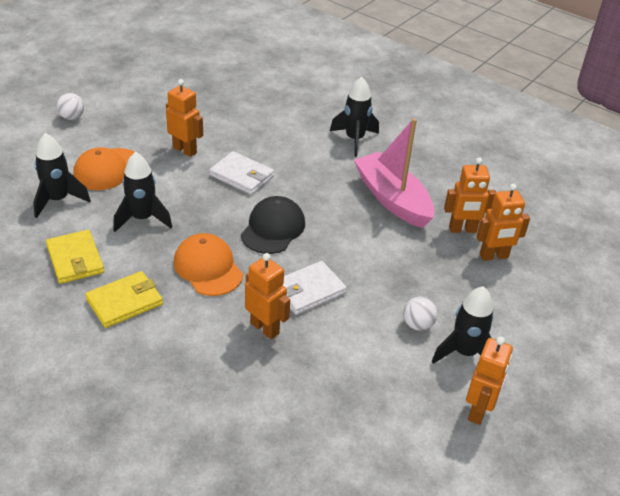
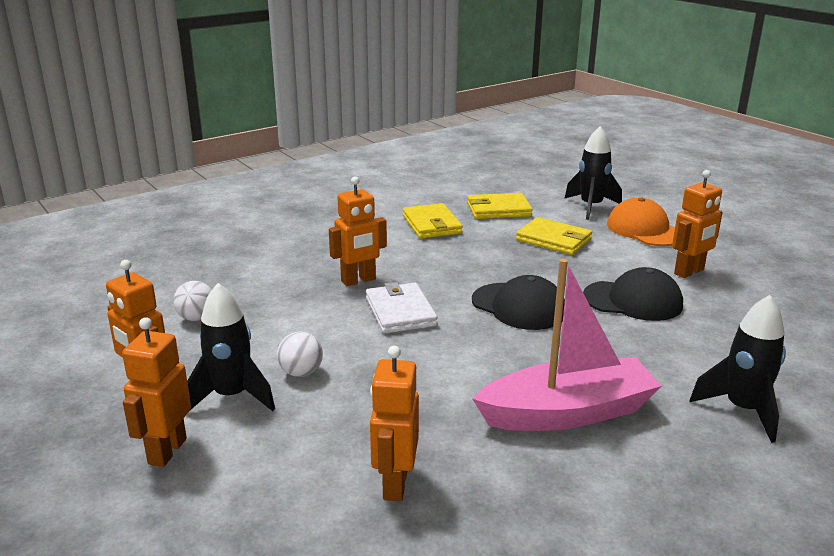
camera: 110 degrees right, 15 degrees down
white ball [57,93,84,120] -> white ball moved to [173,281,212,321]
black rocket [113,152,172,232] -> yellow wallet [516,217,592,255]
orange cap [174,233,243,296] -> none
white wallet [209,151,274,195] -> black cap [583,267,683,321]
orange robot [444,157,496,233] -> orange robot moved to [122,317,191,467]

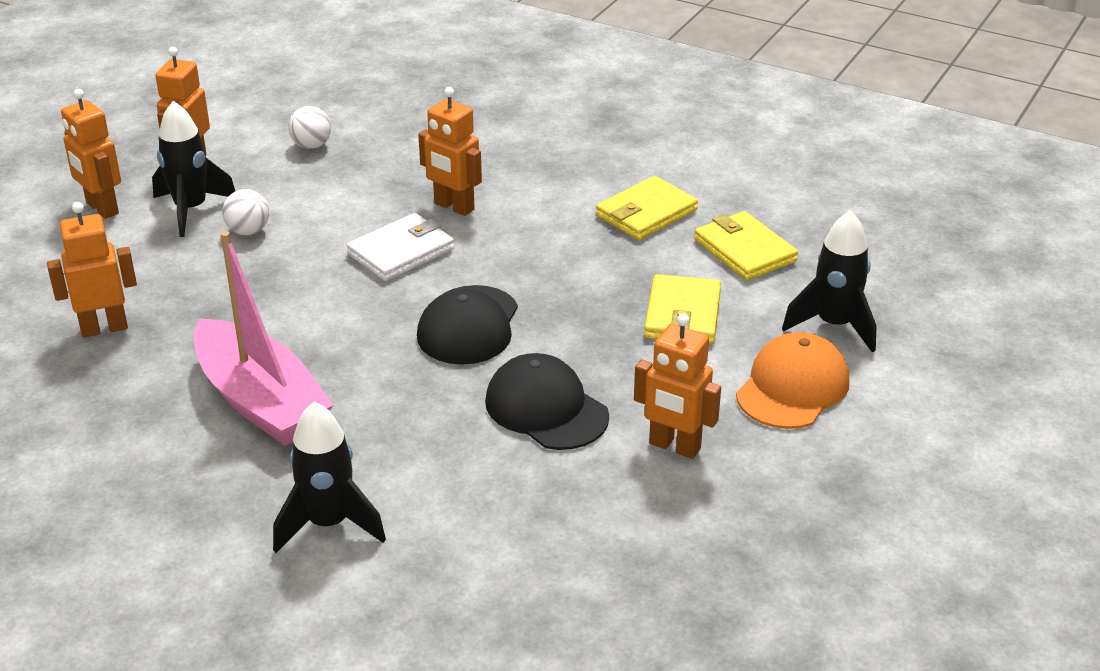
camera: 65 degrees right, 10 degrees up
orange robot [122,317,191,467] -> orange robot turned 120 degrees counterclockwise [61,89,121,219]
black cap [583,267,683,321] -> black cap turned 150 degrees clockwise [485,353,609,450]

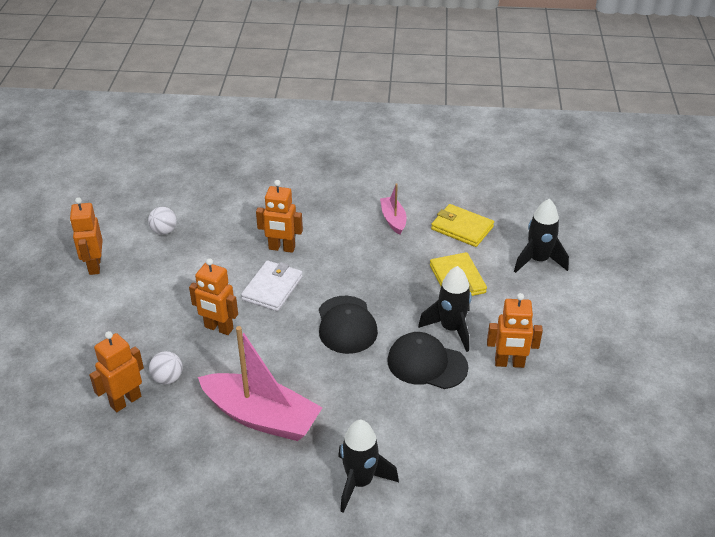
camera: 25 degrees left, 5 degrees up
orange robot [61,89,121,219] -> orange robot moved to [189,258,238,335]
black rocket [152,101,235,237] -> black rocket moved to [418,266,472,352]
white ball [222,189,269,235] -> white ball moved to [149,351,182,384]
yellow wallet [596,176,698,240] -> pink boat [380,183,407,235]
orange cap [736,332,849,429] -> none

